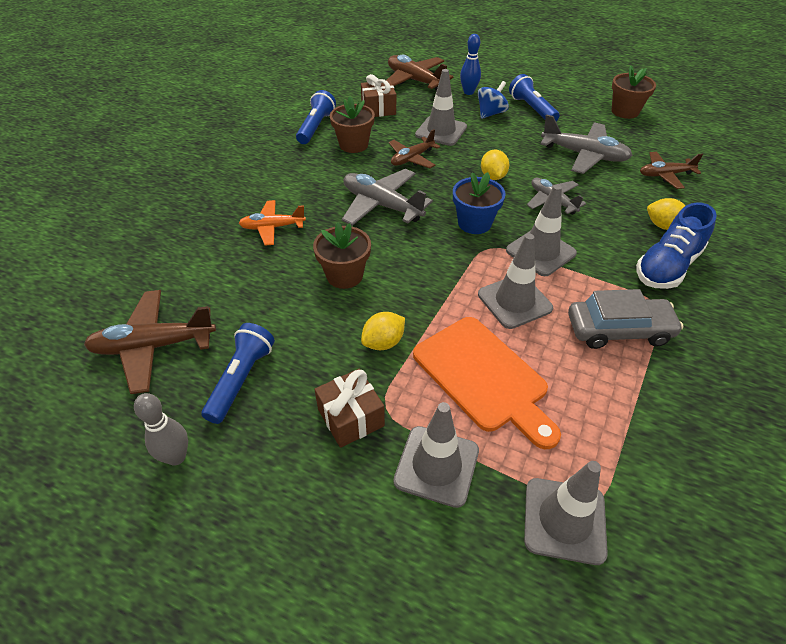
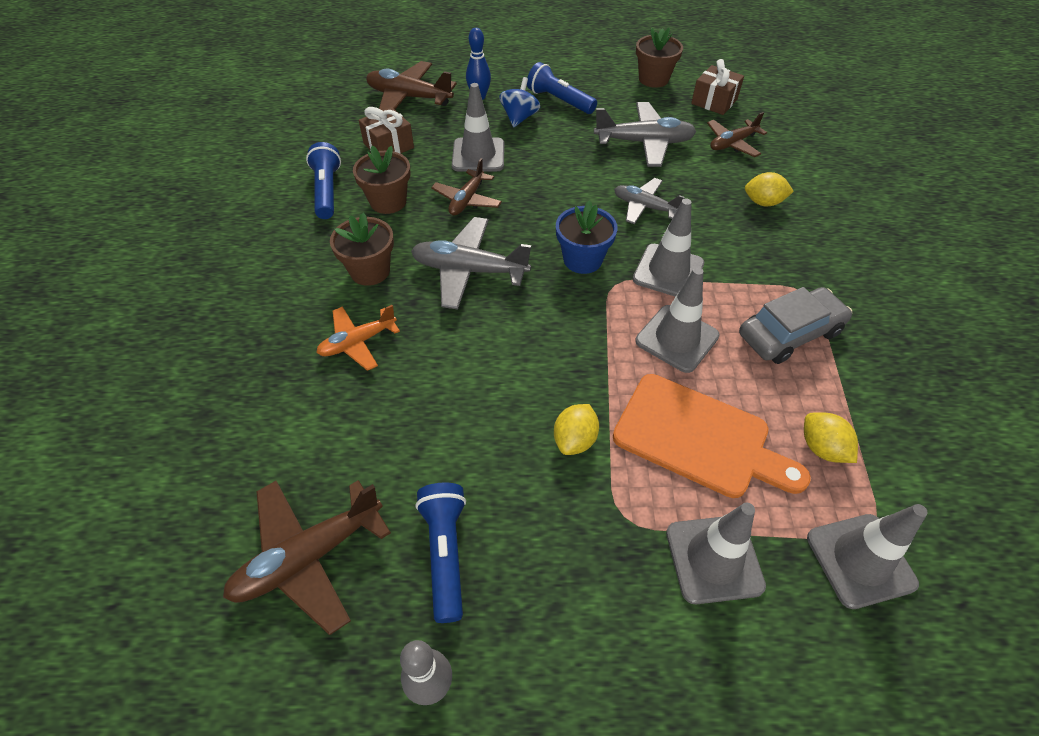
camera: 25 degrees left, 5 degrees up
brown flower pot [313,222,371,289] -> brown flower pot moved to [330,212,394,286]
brown gift [314,369,385,448] -> brown gift moved to [691,59,744,115]
yellow lemon [481,149,509,180] -> yellow lemon moved to [804,412,858,463]
blue shoe [636,202,717,289] -> none

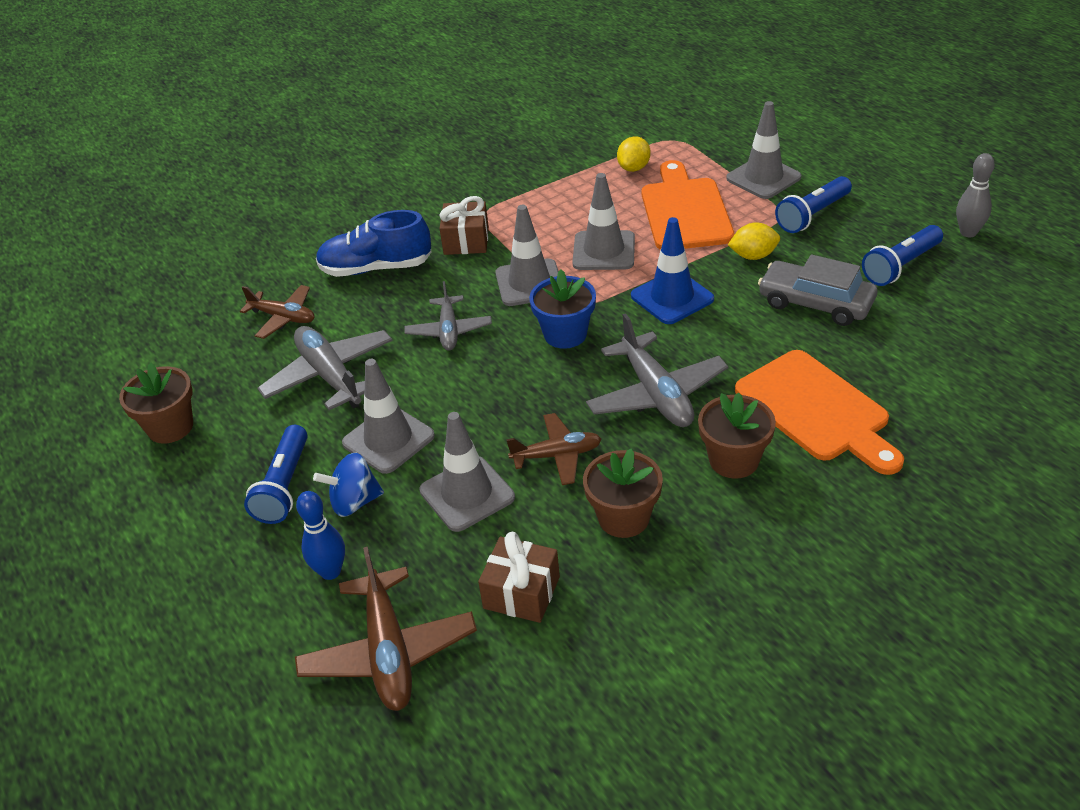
camera: 120 degrees left, 10 degrees down
brown plane [223,480,391,635] -> none
blue flashlight [306,142,341,219] -> blue flashlight moved to [775,176,852,233]
orange plane [316,305,400,371] -> orange cutting board [735,350,904,475]
brown gift [691,59,744,115] -> brown gift moved to [439,196,489,255]
grey car [739,287,852,364] -> grey car moved to [758,255,877,326]
yellow lemon [745,172,794,206] -> blue shoe [316,210,432,277]
grey traffic cone [807,504,928,609] -> grey traffic cone moved to [342,359,435,474]
none -> blue traffic cone [631,217,714,324]

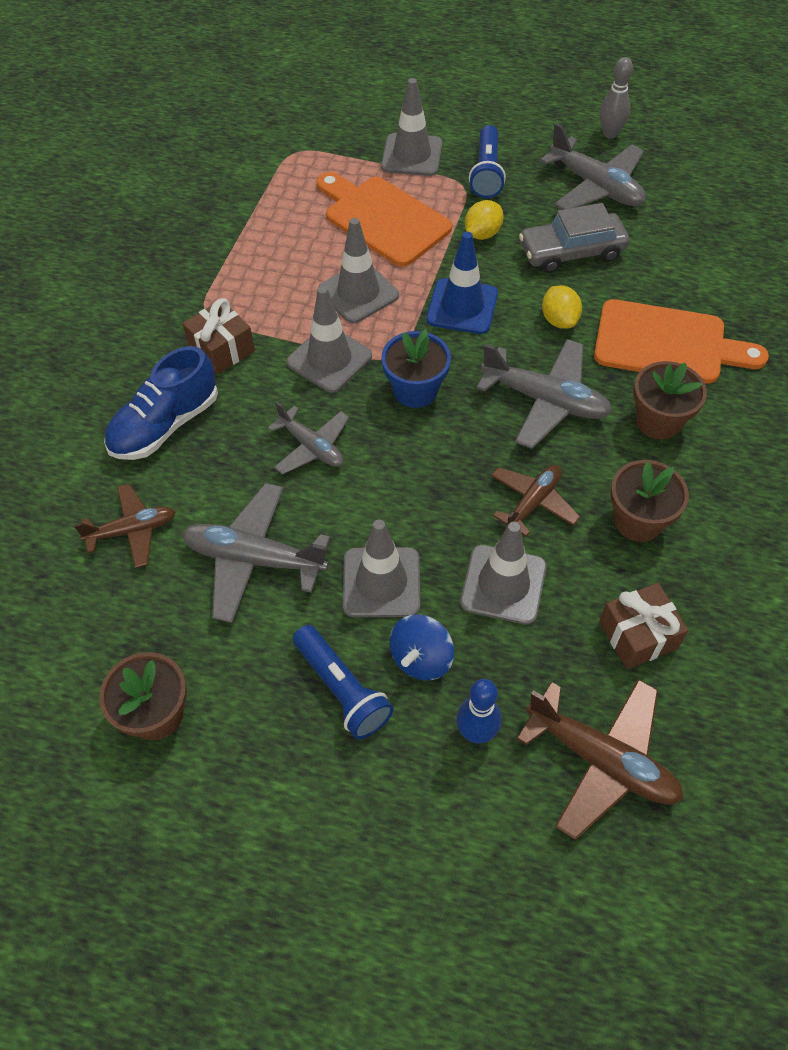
camera: 45 degrees left, 15 degrees up
yellow lemon [617,136,651,172] -> yellow lemon moved to [542,285,582,329]
blue flashlight [862,225,943,286] -> grey plane [540,123,646,210]

